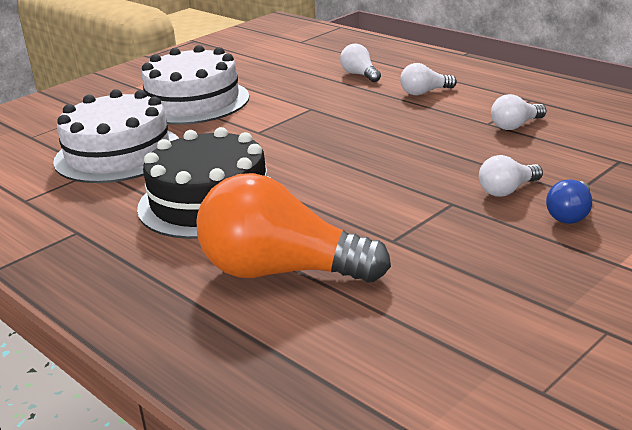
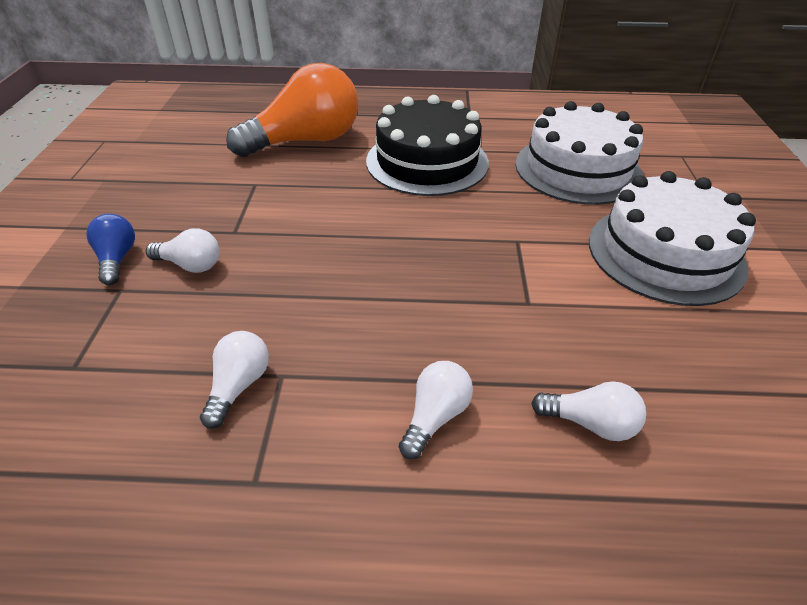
camera: 135 degrees right, 15 degrees up
white light bulb [479,155,543,197] -> white light bulb turned 90 degrees clockwise [146,228,219,273]

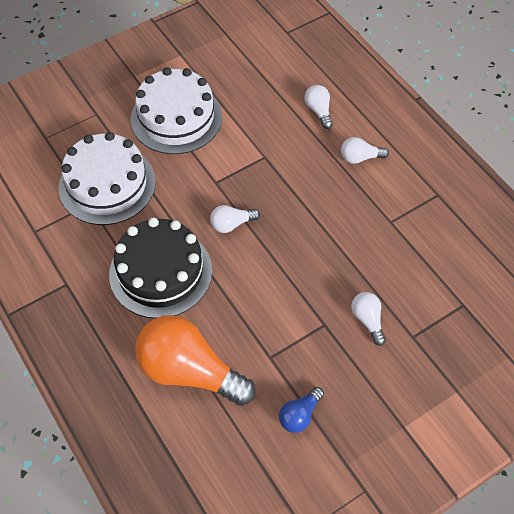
camera: 125 degrees left, 15 degrees up
blue light bulb [86,214,135,285] -> blue light bulb moved to [279,387,324,433]
white light bulb [200,331,269,428] -> white light bulb moved to [210,205,260,233]

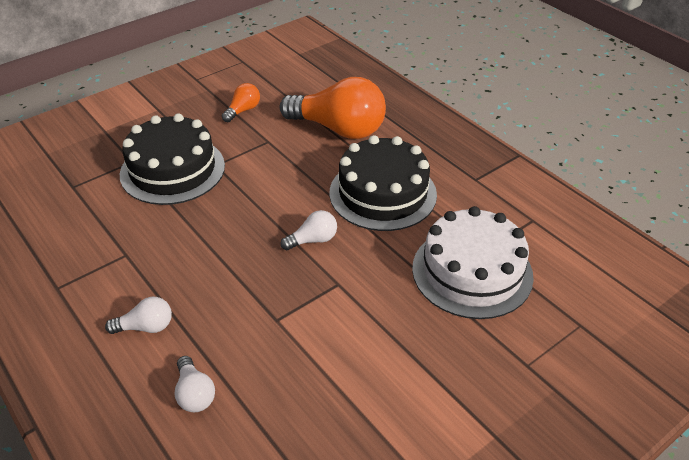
camera: 175 degrees right, 15 degrees down
white cake [130,67,222,154] -> none
blue light bulb [279,387,324,433] -> orange light bulb [222,83,260,122]
white light bulb [351,292,386,346] -> black cake [120,113,225,205]

